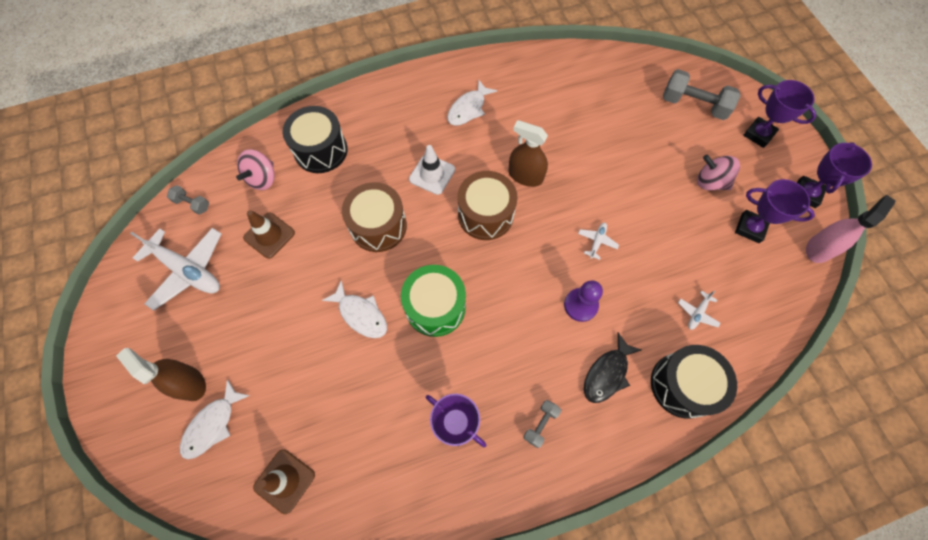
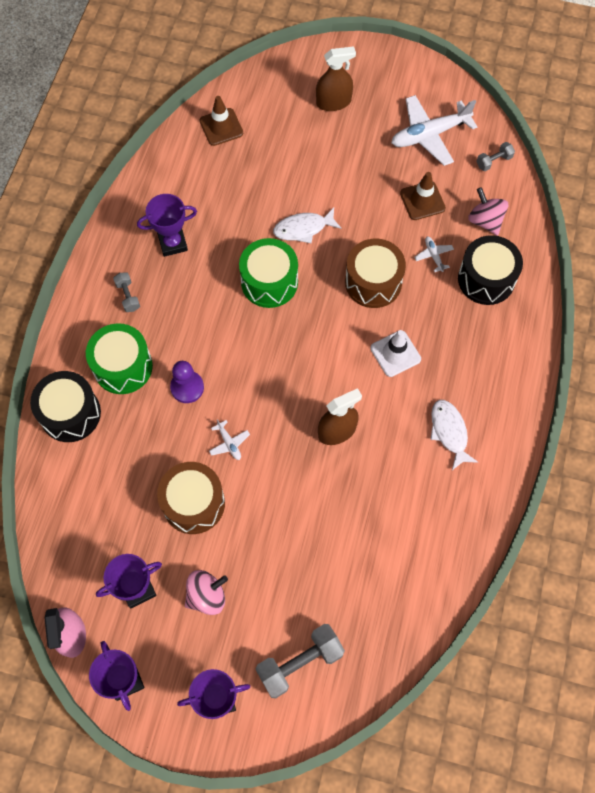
camera: 125 degrees right, 0 degrees up
white fish [180,379,250,459] -> none
brown drum [458,171,518,240] -> brown drum moved to [157,462,225,534]
black fish [584,333,642,403] -> green drum [86,323,153,394]
white plane [678,290,721,330] -> white plane moved to [415,237,454,272]

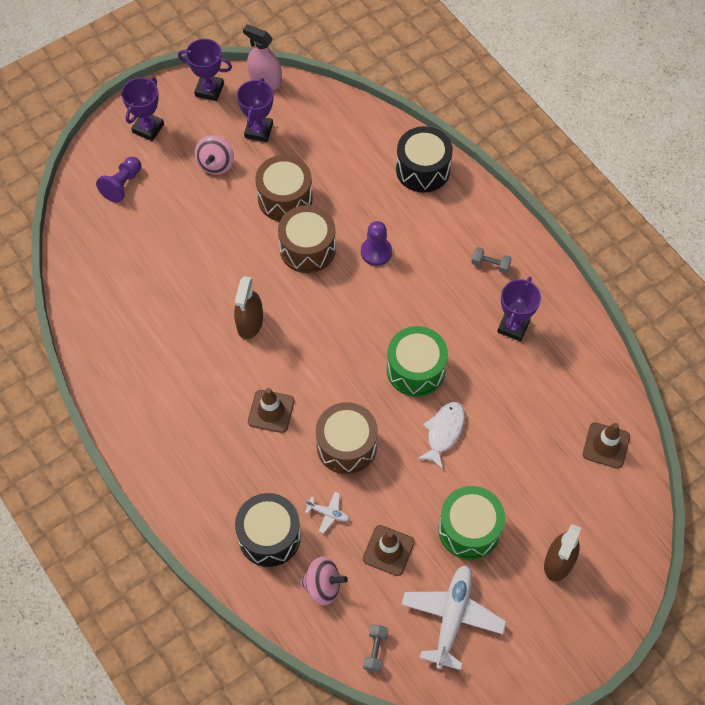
camera: 130 degrees right, 5 degrees down
green drum [86,323,153,394] -> green drum moved to [438,486,505,560]
white plane [209,419,250,460] -> brown drum [278,205,336,273]
grey dumbbell [256,624,345,698] -> purple pawn [96,157,141,203]
white traffic cone [371,330,421,377] -> brown traffic cone [248,388,295,433]
white fish [430,400,478,470] -> none

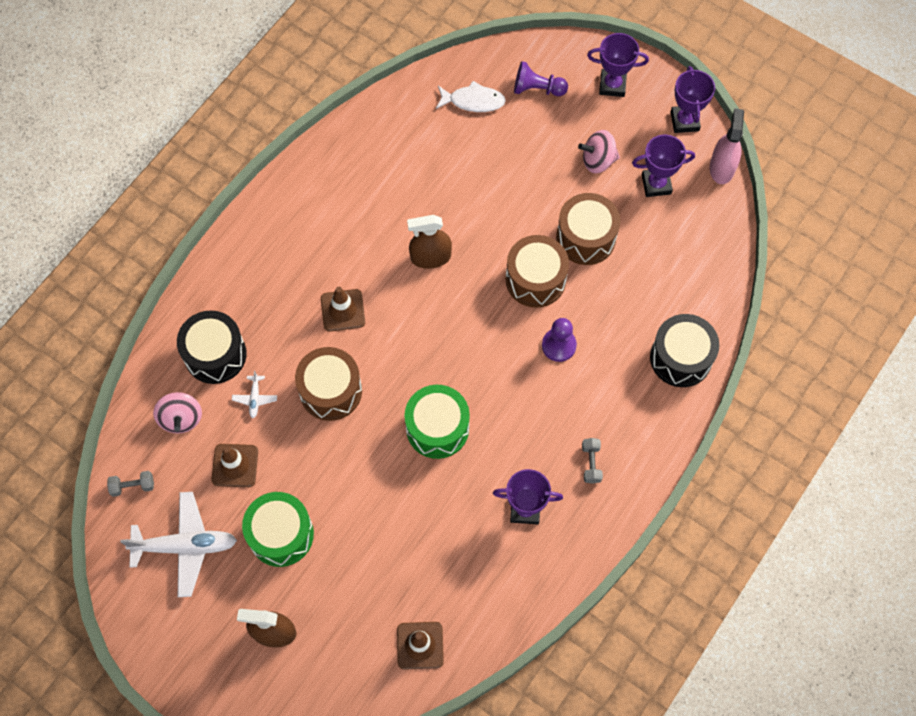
camera: 70 degrees right, 5 degrees up
white fish [417,402,465,469] -> white fish moved to [436,81,506,112]

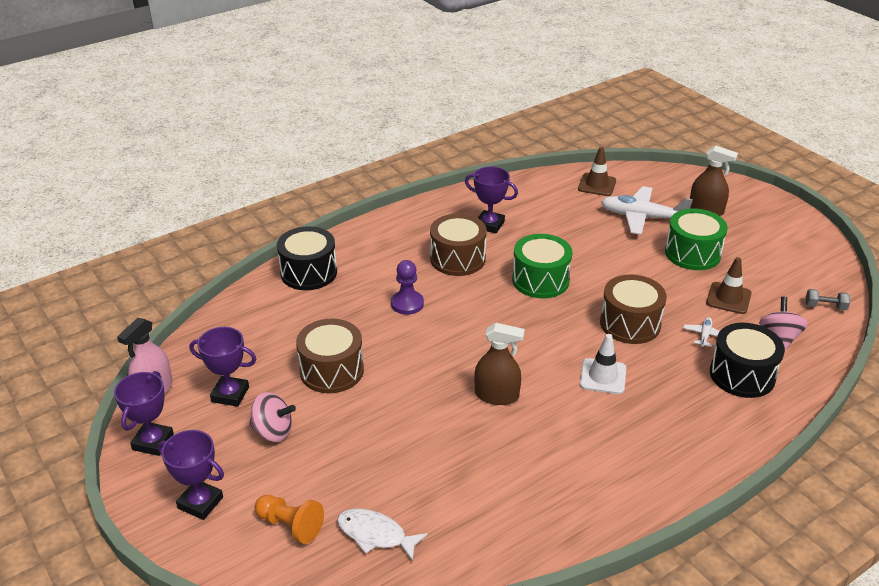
camera: 160 degrees left, 30 degrees down
white plane [120,492,237,597] -> white plane moved to [601,186,693,235]
brown traffic cone [321,287,365,332] -> white traffic cone [580,334,626,394]
brown drum [506,235,569,308] -> brown drum moved to [430,214,487,276]
purple pawn [514,61,568,96] -> orange pawn [255,495,324,544]
grey dumbbell [582,438,603,484] -> none

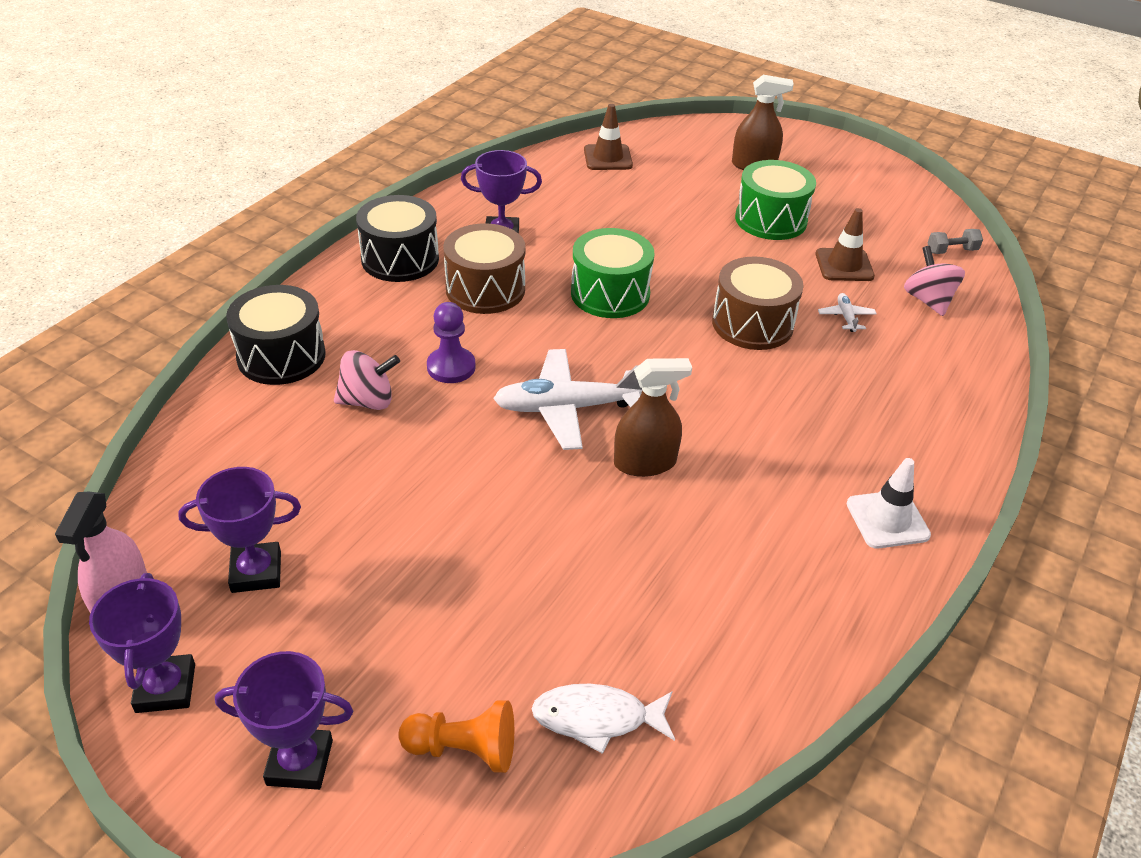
camera: 25 degrees left, 5 degrees up
pink spinning top [249,392,296,442] -> pink spinning top moved to [334,350,400,410]
brown drum [296,319,364,393] -> none
white traffic cone [580,334,626,394] -> white traffic cone moved to [846,458,931,549]
white plane [601,186,693,235] -> white plane moved to [493,349,642,450]
black drum [710,323,785,398] -> black drum moved to [356,195,439,282]

